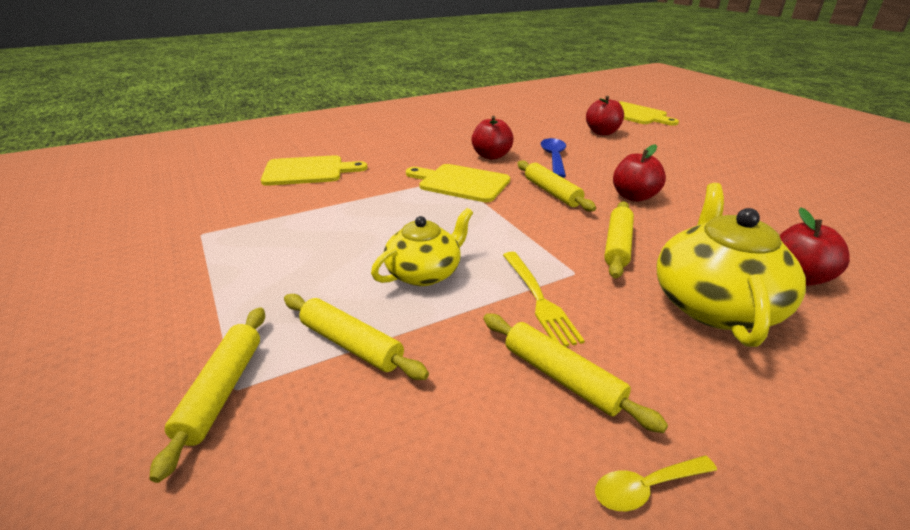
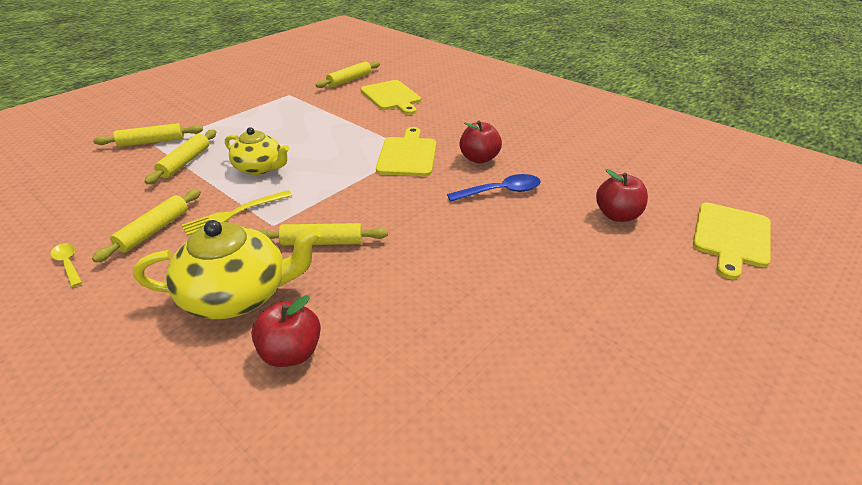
camera: 70 degrees right, 5 degrees up
yellow rolling pin [517,160,596,212] -> yellow rolling pin moved to [316,61,380,88]
red apple [613,144,666,202] -> none

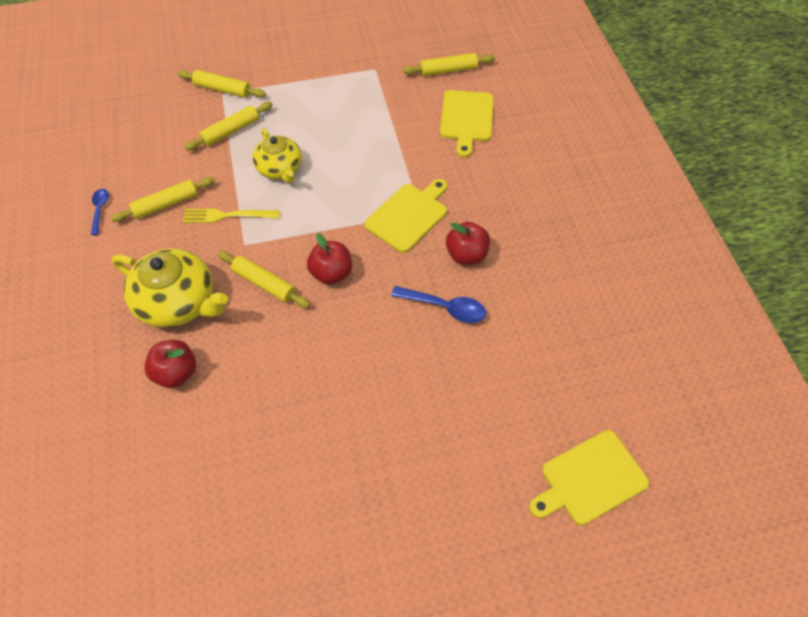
camera: 35 degrees right, 20 degrees up
yellow spoon [50,243,83,287] -> blue spoon [91,189,109,235]
red apple [596,169,648,222] -> red apple moved to [307,233,352,285]

